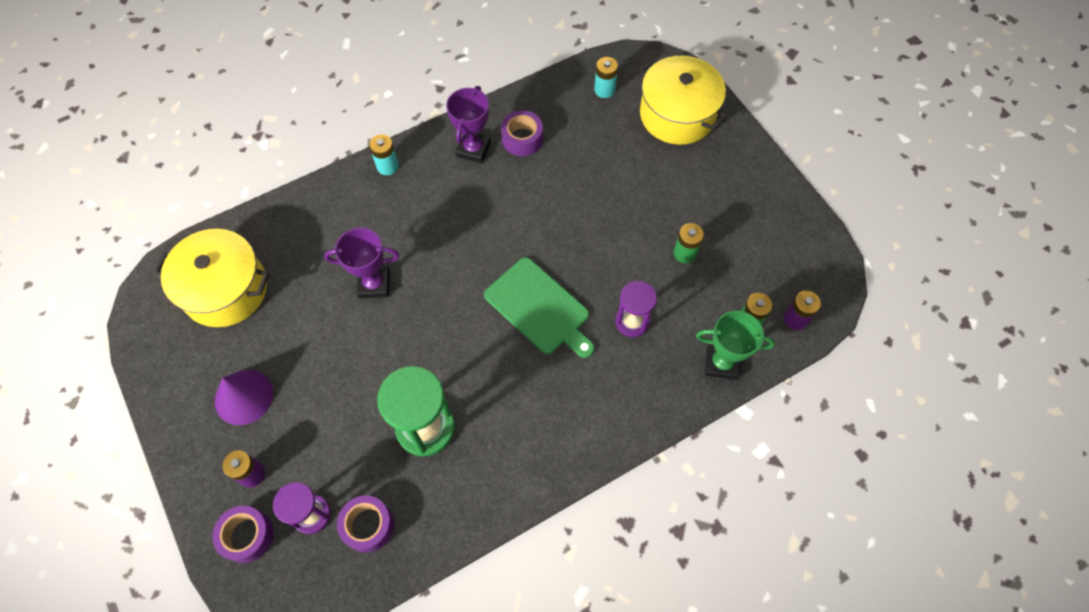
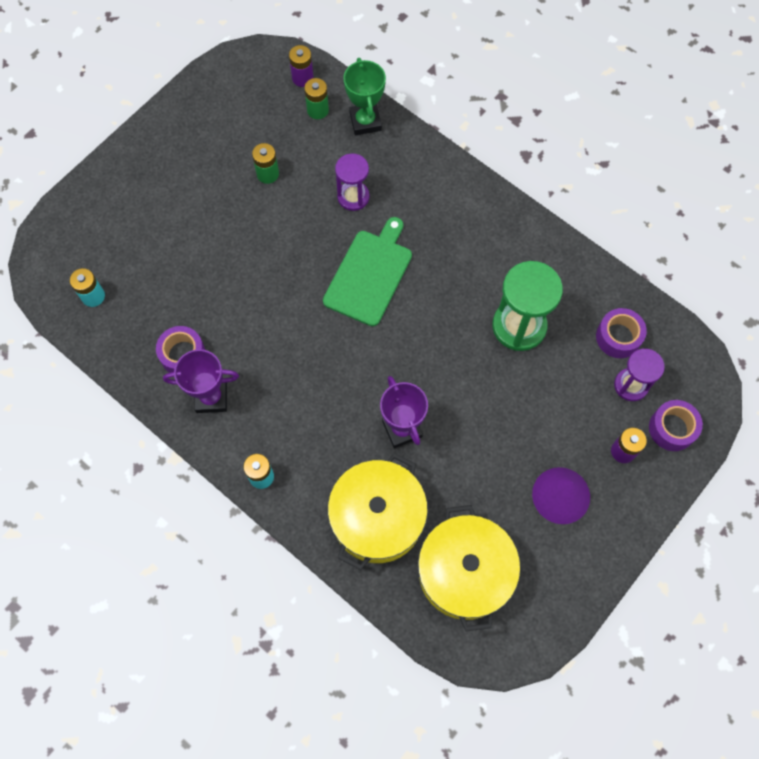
camera: 110 degrees left, 5 degrees up
yellow pot [639,56,728,145] -> yellow pot moved to [328,453,428,570]

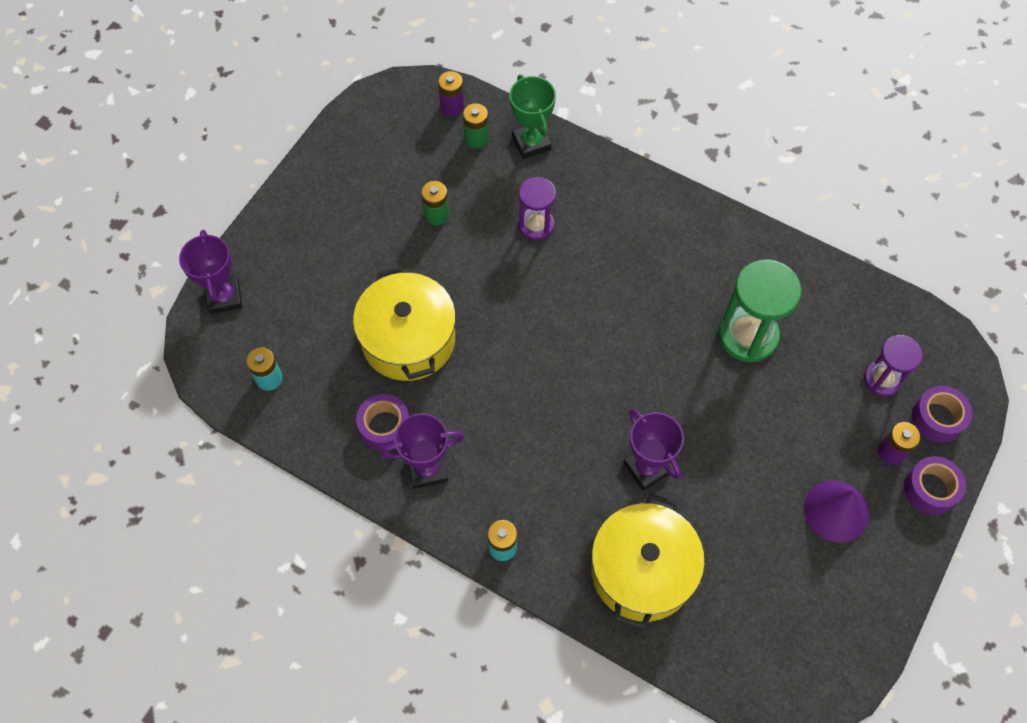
camera: 10 degrees left, 5 degrees down
green cutting board [323,217,412,326] -> none
yellow pot [418,505,520,631] -> yellow pot moved to [353,266,456,381]
purple tape [596,308,647,358] -> purple tape moved to [904,456,966,515]
none -> purple trophy [179,230,242,314]

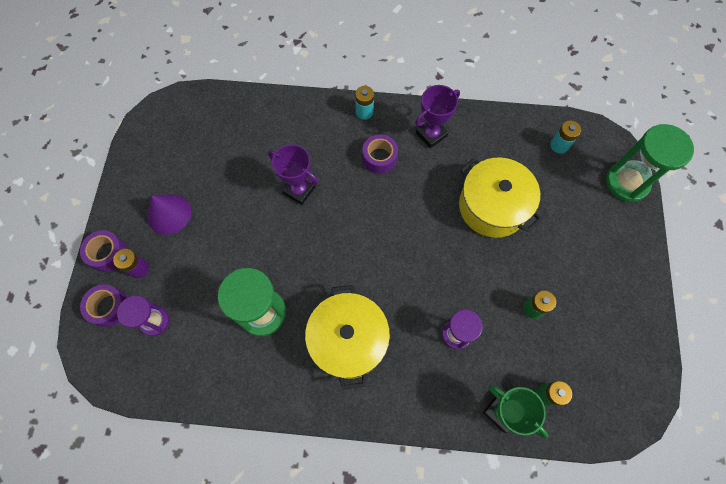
camera: 155 degrees right, 5 degrees up
purple trophy [179,230,242,314] -> green hourglass [606,124,694,202]
purple tape [356,394,409,451] -> purple tape moved to [362,134,398,174]
purple battery [438,71,464,116] -> none
yellow pot [591,494,705,629] -> yellow pot moved to [305,285,390,390]

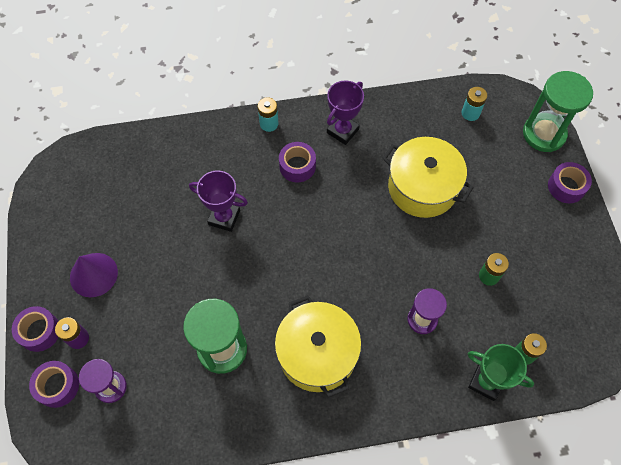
camera: 15 degrees left, 5 degrees down
none -> purple tape [548,162,592,203]

